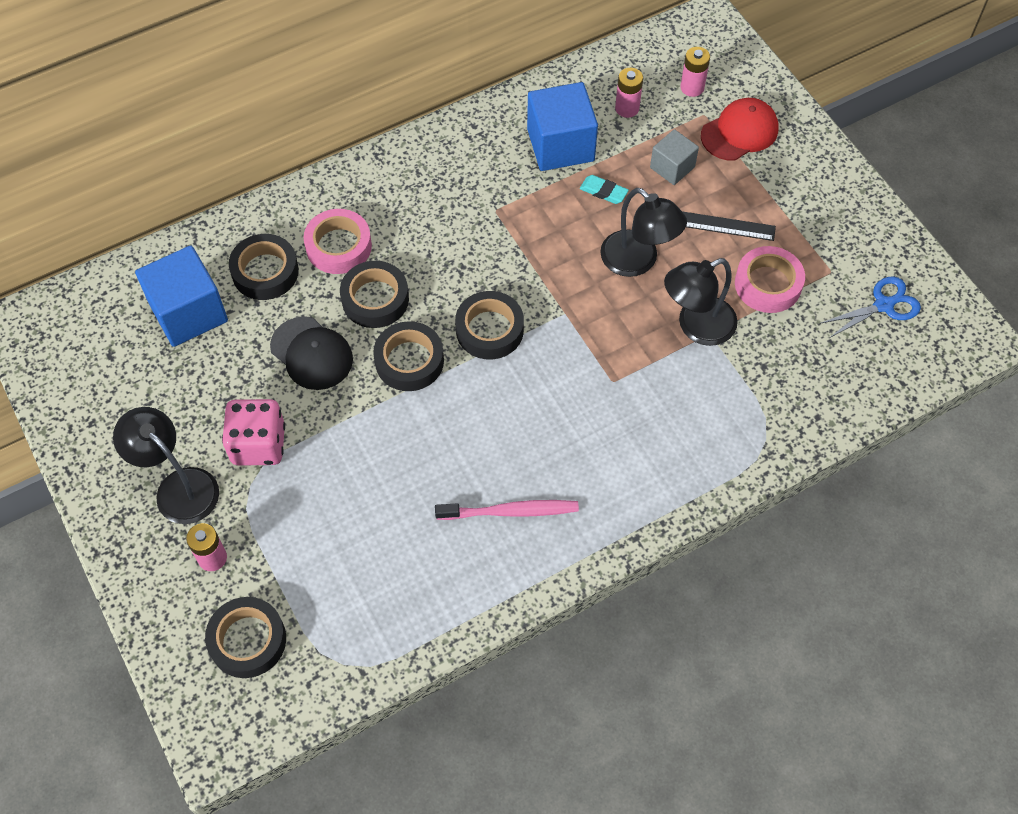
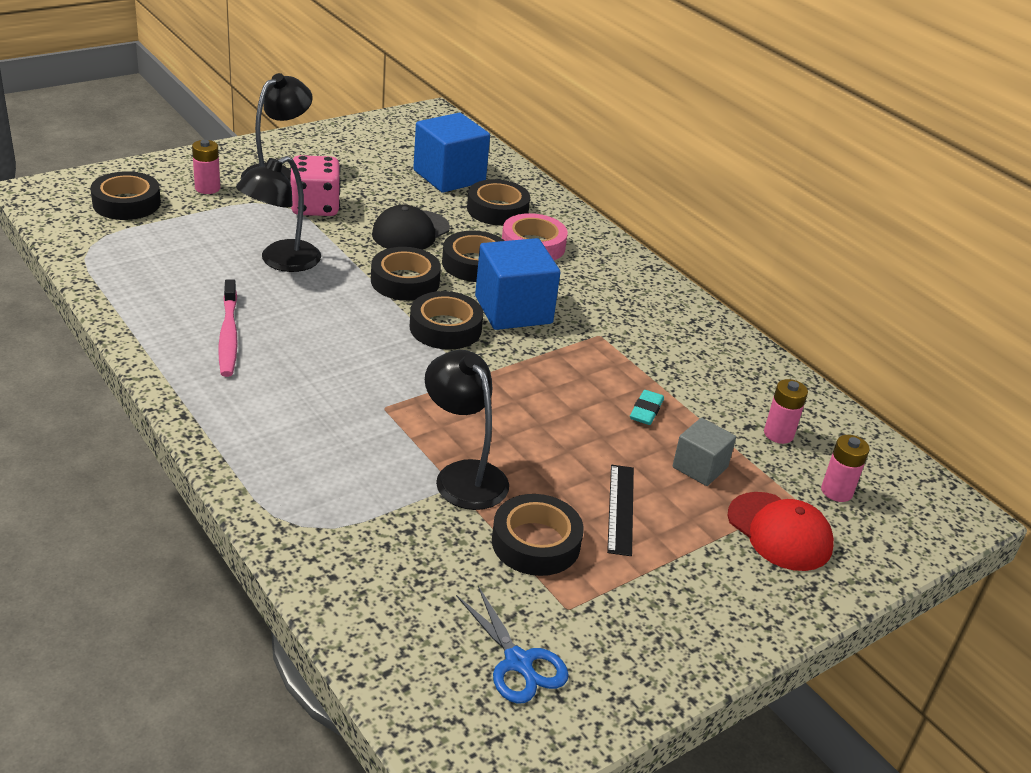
camera: 80 degrees right, 25 degrees down
blue cube [527,82,598,171] -> blue cube moved to [475,238,560,330]
black lamp [600,188,687,277] -> black lamp moved to [236,156,321,272]
pink tape [735,246,805,313] -> black tape [492,494,584,576]

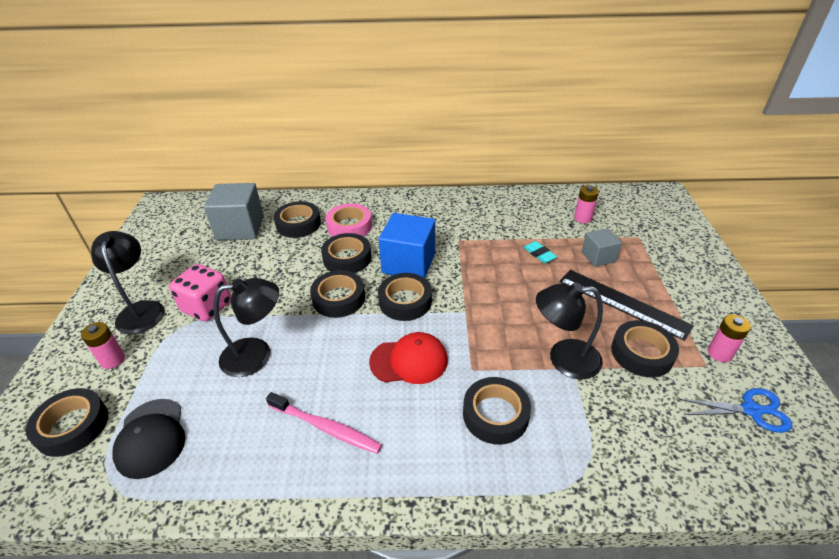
camera: 50 degrees left, 5 degrees up
black lamp [236,156,321,272] -> black lamp turned 90 degrees counterclockwise [213,278,279,377]
black cap [372,205,450,250] -> black cap moved to [112,399,185,479]
blue cube [413,113,490,193] -> grey cube [204,183,264,240]
black ruler [607,465,634,556] -> black ruler [559,270,694,341], size x1.59
red cap [728,492,834,571] -> red cap moved to [369,332,448,384]
pink battery [821,435,870,502] -> pink battery moved to [708,314,751,362]
none -> black tape [463,377,531,445]

